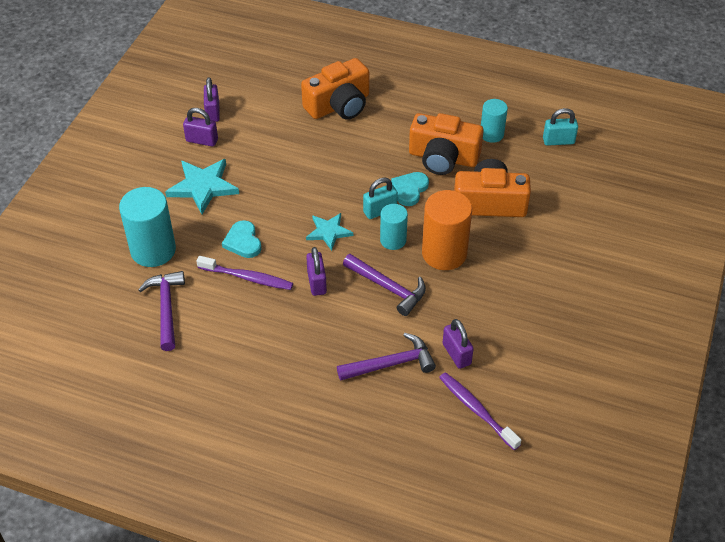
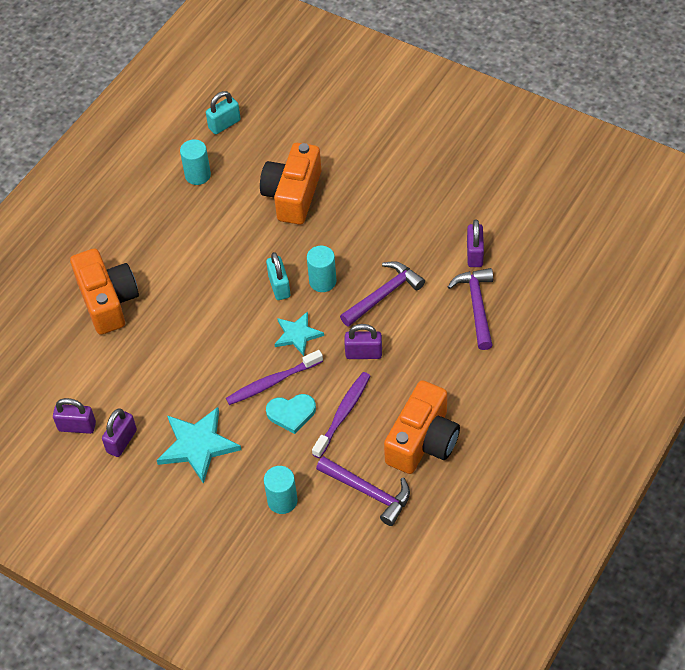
camera: 75 degrees left, 5 degrees up
turquoise cylinder [119,187,176,267] -> turquoise cylinder [264,466,298,514], size x0.59
purple hammer [138,271,185,351] -> purple hammer turned 150 degrees counterclockwise [316,456,410,526]
turquoise heart [391,172,429,206] -> none
orange camera [409,113,484,175] -> orange camera moved to [384,380,460,474]
orange cylinder [422,190,472,270] -> none
purple toothbrush [439,372,521,450] -> purple toothbrush moved to [226,350,323,405]
purple padlock [442,319,474,369] -> purple padlock turned 75 degrees counterclockwise [467,219,484,267]
turquoise padlock [543,108,578,146] -> turquoise padlock turned 45 degrees clockwise [206,91,241,134]

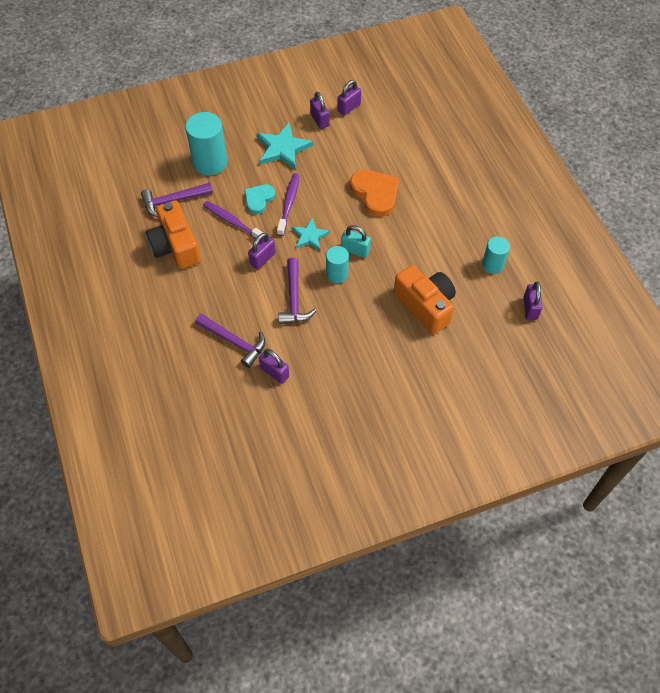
camera: 125 degrees right, 5 degrees up
orange camera [70,248,139,335] -> none
turquoise padlock [206,91,241,134] -> purple padlock [523,282,543,320]
turquoise cylinder [264,466,298,514] -> turquoise cylinder [185,112,228,176], size x1.70
purple toothbrush [312,372,370,458] -> purple toothbrush turned 150 degrees clockwise [203,201,264,239]
none -> orange heart [350,170,399,217]

